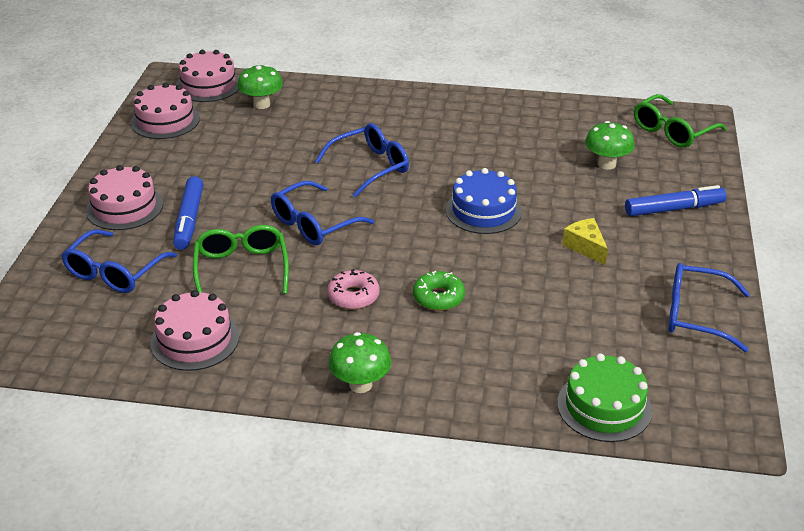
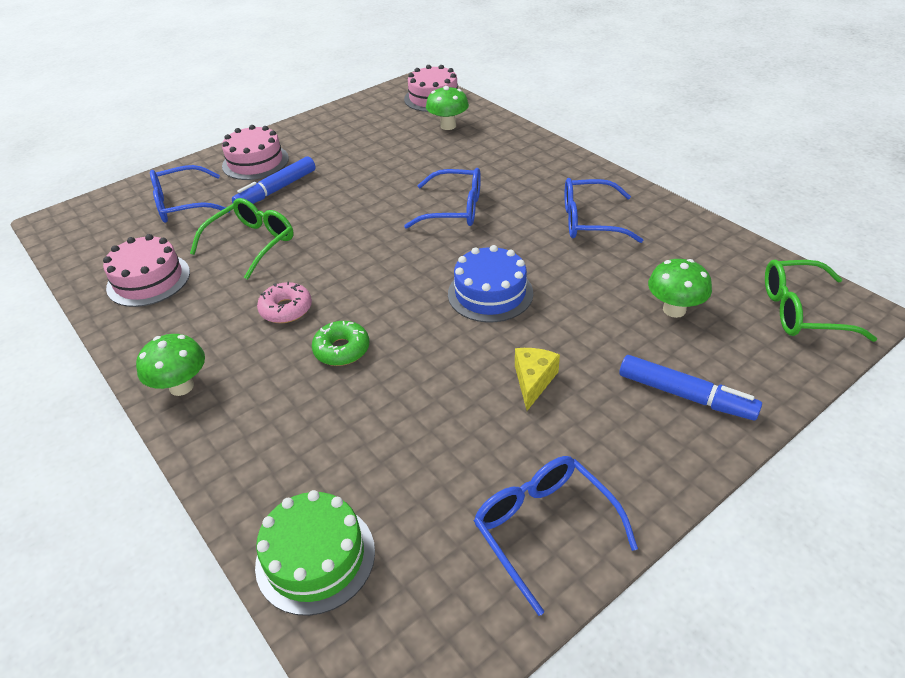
camera: 45 degrees right, 5 degrees up
pink cake [131,83,200,139] -> none
blue glasses [271,181,374,245] -> blue glasses moved to [565,178,643,243]

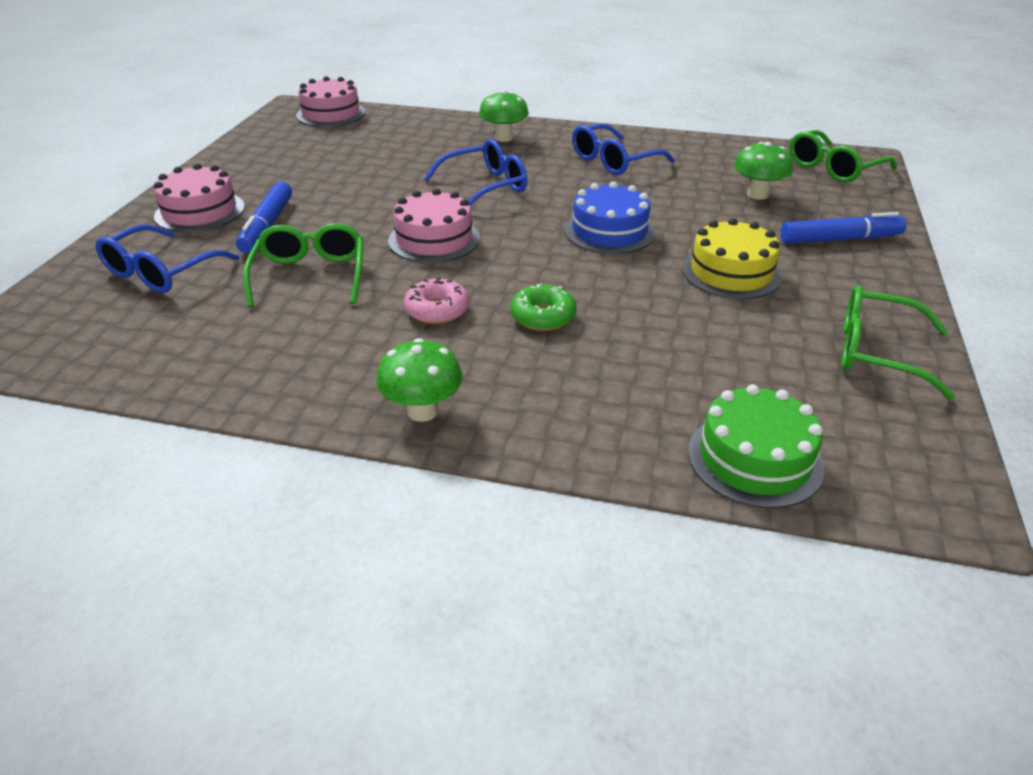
camera: 40 degrees left, 5 degrees down
pink cake [103,234,190,307] -> pink cake moved to [388,188,480,263]
green mushroom [426,86,469,130] -> green mushroom moved to [479,90,529,142]
blue glasses [474,456,638,616] -> green glasses [842,285,956,400]
yellow cheese [515,348,560,411] -> yellow cake [682,218,782,299]

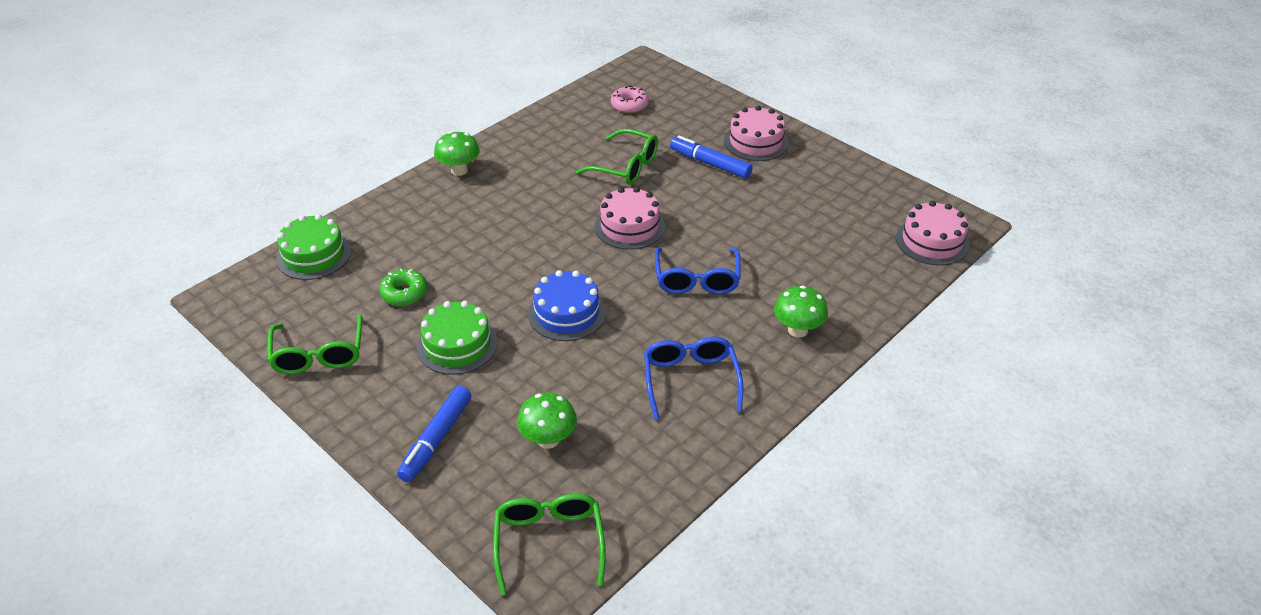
camera: 120 degrees right, 5 degrees up
blue glasses [96,225,239,293] -> none
pink donut [404,277,469,324] -> pink donut moved to [611,85,649,113]
green donut [510,284,577,331] -> green donut moved to [379,269,427,306]
yellow cake [682,218,782,299] -> green cake [417,301,498,375]
green glasses [842,285,956,400] -> green glasses turned 120 degrees clockwise [268,314,363,374]

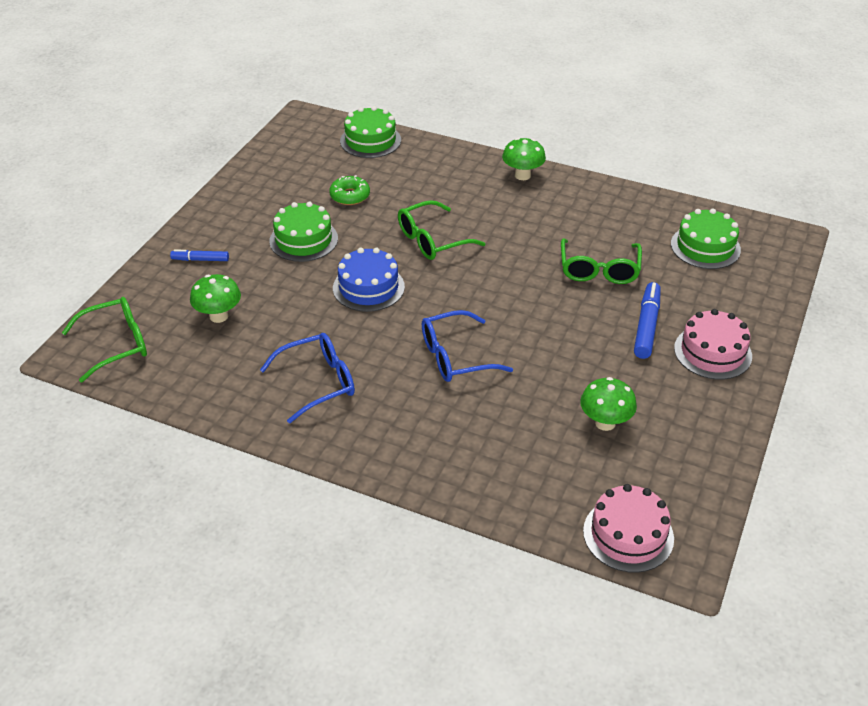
camera: 70 degrees right, 0 degrees up
green glasses [268,314,363,374] -> green glasses moved to [398,200,486,260]
blue marker [397,386,471,482] -> blue marker [170,249,229,261], size x0.61
pink cake [595,187,665,250] -> none
pink donut [611,85,649,113] -> green cake [671,208,741,269]
green mushroom [774,286,828,338] -> green mushroom moved to [580,377,637,431]

